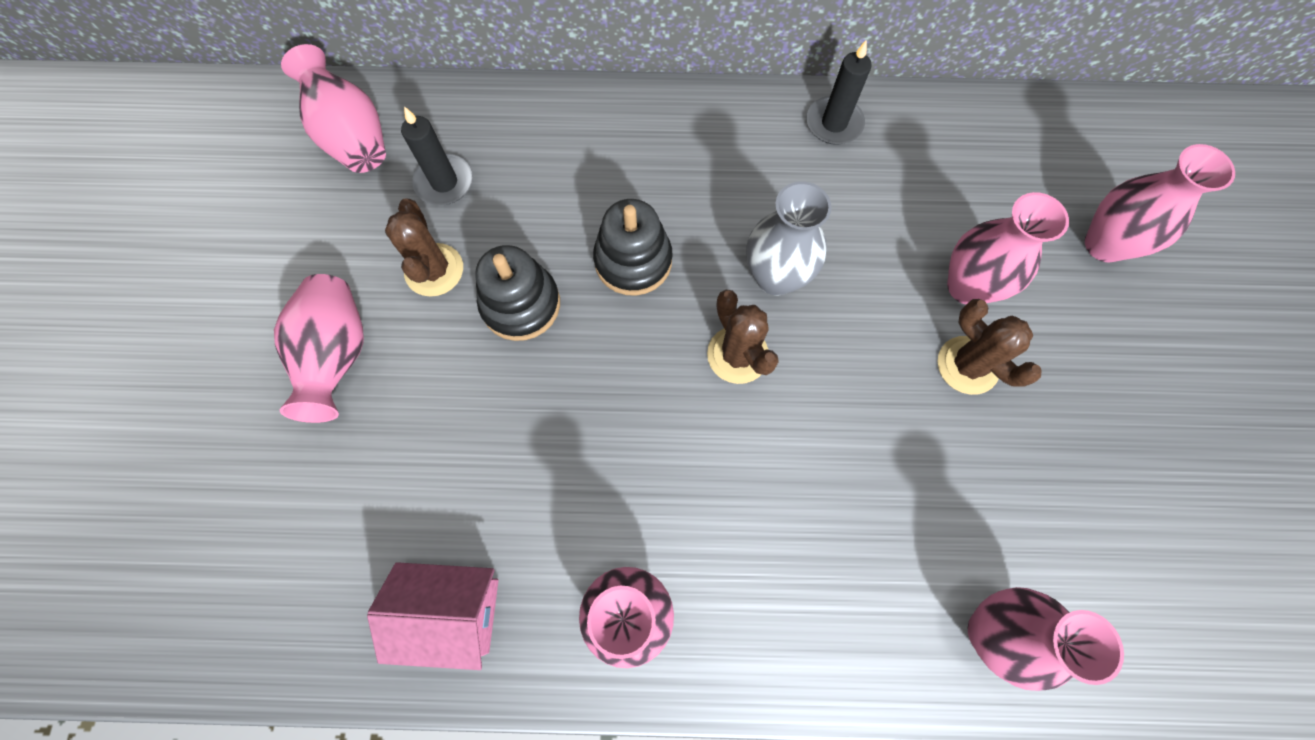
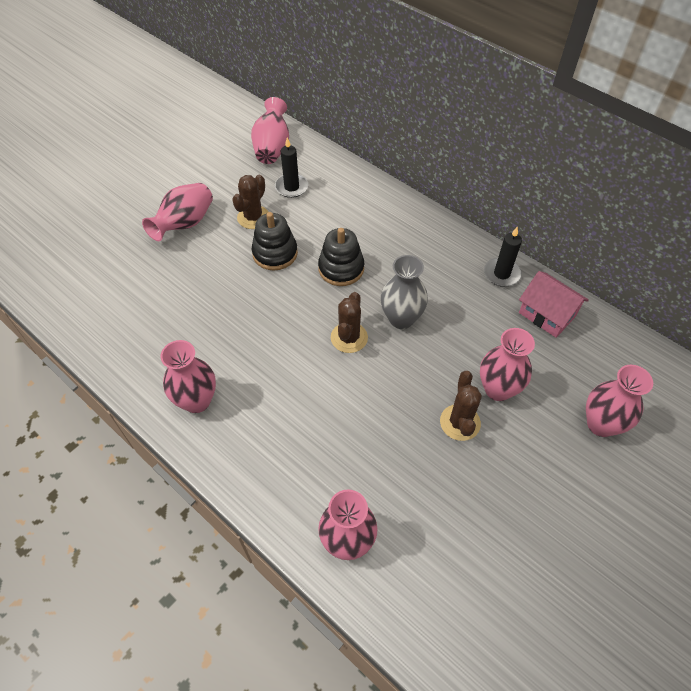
camera: 40 degrees right, 15 degrees down
pink house [367,562,499,670] -> pink house moved to [519,271,589,338]

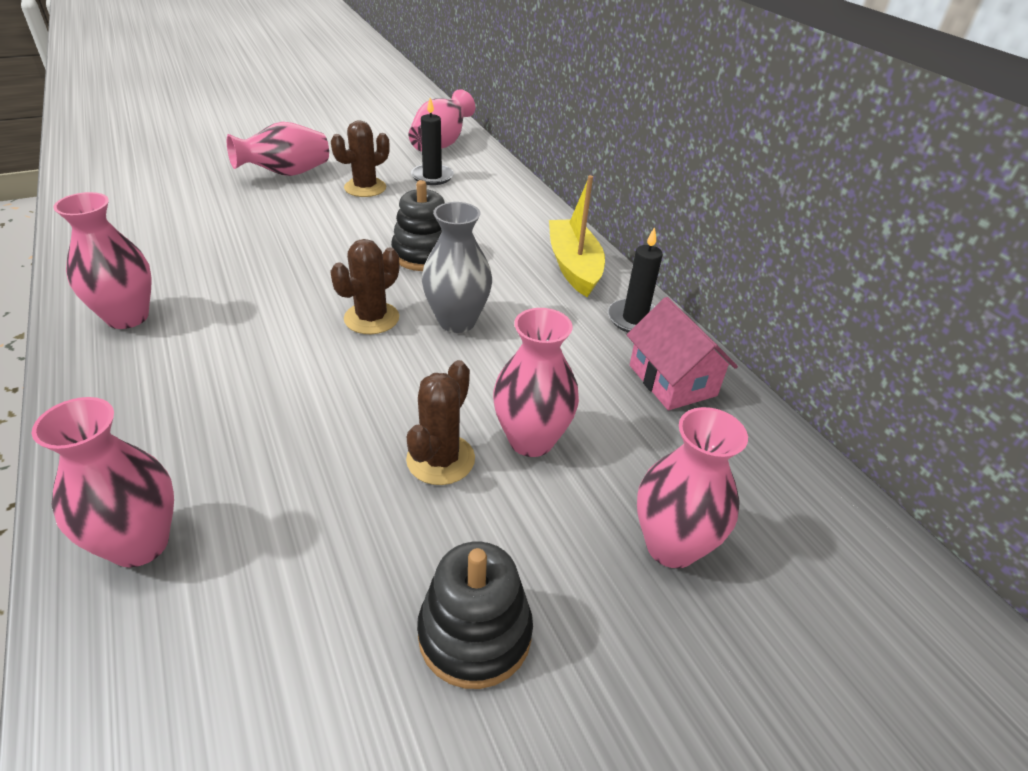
camera: 20 degrees right, 15 degrees down
black stacking toy [252,212,298,270] -> black stacking toy moved to [417,542,533,689]
none -> yellow boat [549,175,605,297]

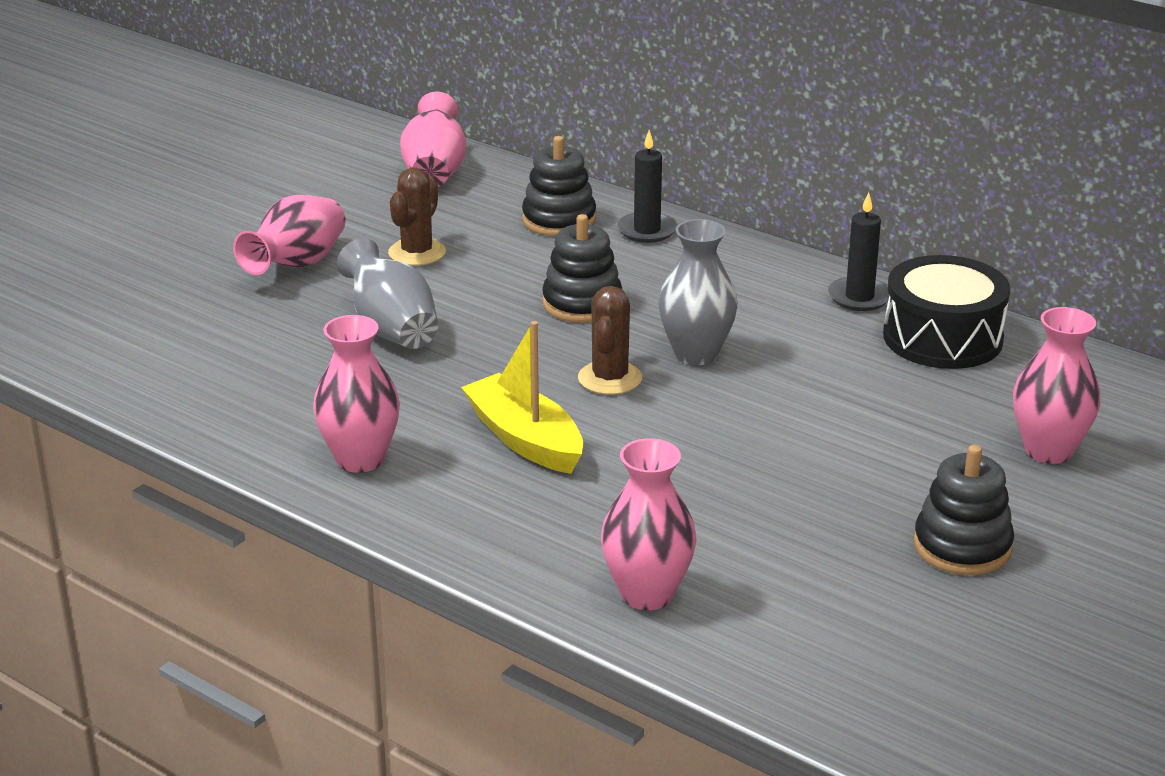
camera: 25 degrees left, 10 degrees down
brown cactus [406,360,475,485] -> none
black candle [411,98,454,185] -> black candle moved to [617,130,677,243]
pink vase [493,308,579,457] -> none
yellow boat [549,175,605,297] -> yellow boat moved to [461,321,583,474]
pink house [627,297,738,410] -> black drum [883,255,1010,369]
none -> grey vase [337,238,438,349]
none -> black stacking toy [522,136,596,236]

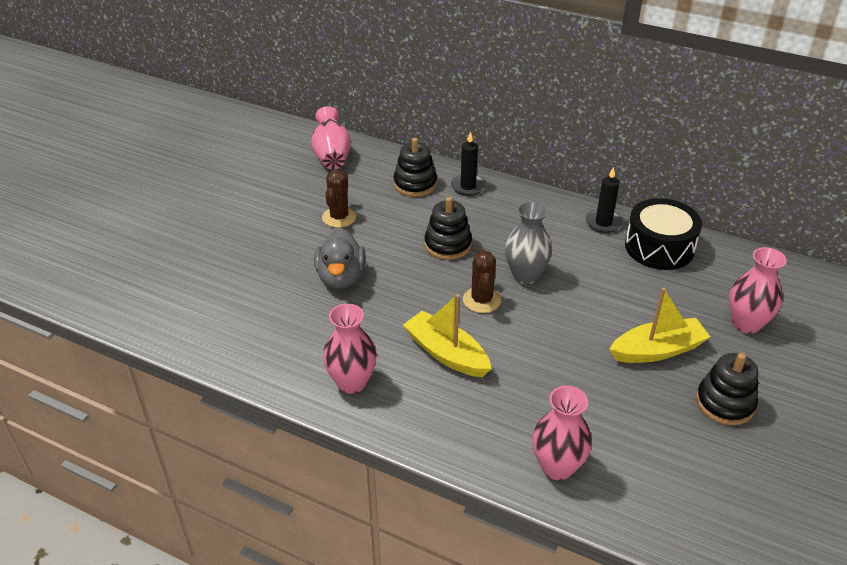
camera: 10 degrees left, 10 degrees up
pink vase [233,195,345,275] -> none
grey vase [337,238,438,349] -> grey duck [314,228,366,289]
none -> yellow boat [609,288,710,363]

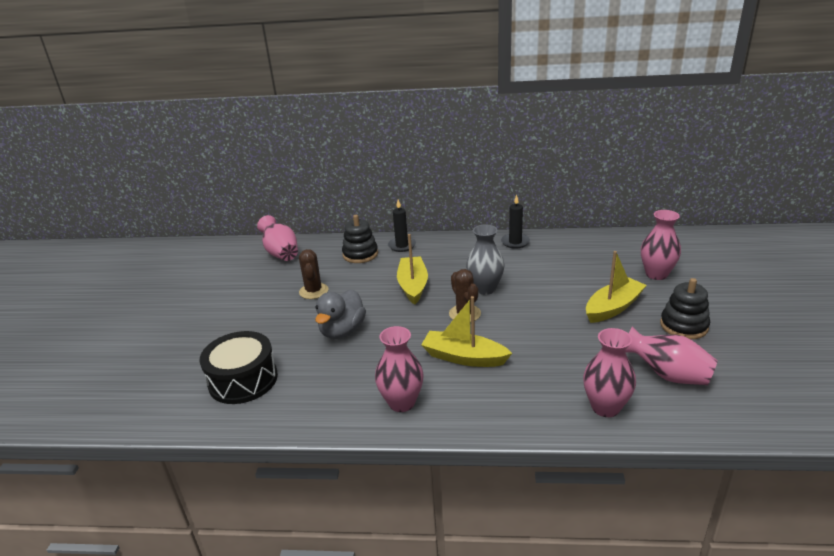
camera: 20 degrees left, 10 degrees down
grey duck [314,228,366,289] -> grey duck turned 45 degrees clockwise [315,289,366,339]
black stacking toy [424,197,472,260] -> yellow boat [397,234,428,305]
black drum [625,198,702,270] -> black drum moved to [200,331,278,404]
none -> pink vase [625,326,718,385]

